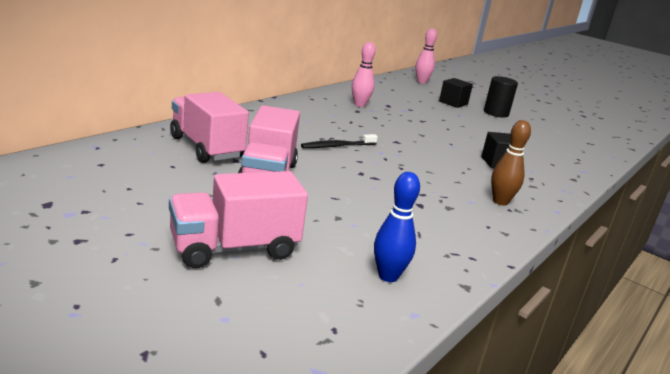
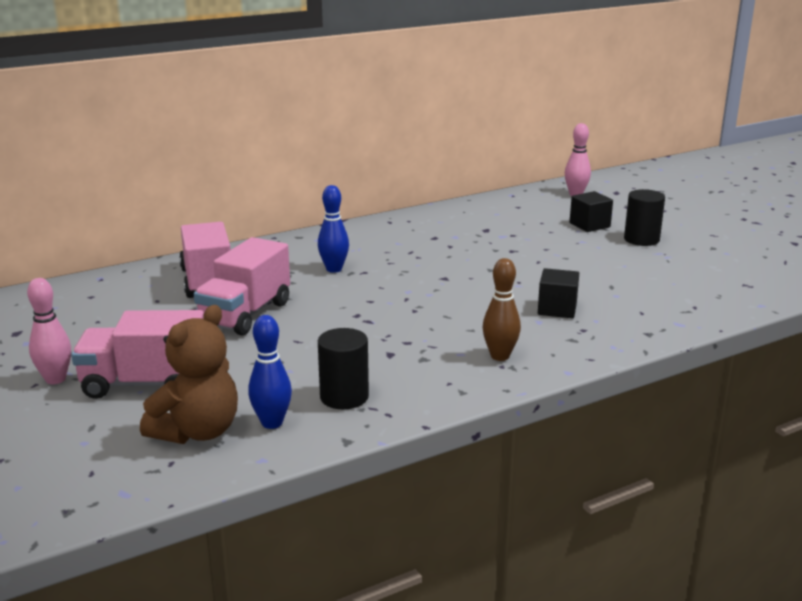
camera: 25 degrees right, 0 degrees up
black toothbrush [301,134,378,148] -> none
pink bowling pin [352,42,376,107] -> pink bowling pin moved to [27,278,71,384]
none -> brown teddy bear [140,305,238,444]
none -> blue bowling pin [318,185,349,273]
none -> black cylinder [318,328,369,409]

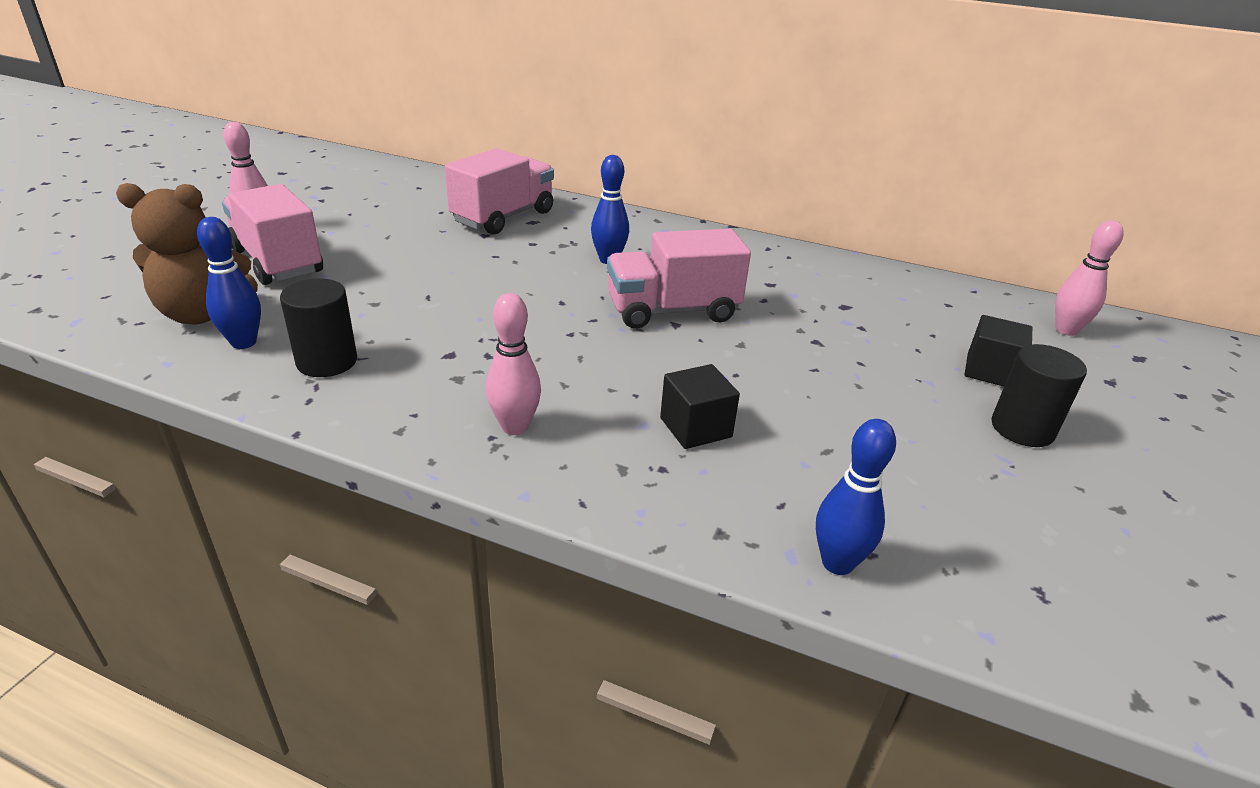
camera: 50 degrees right, 10 degrees up
pink truck [194,237,290,336] -> pink truck moved to [607,229,751,329]
brown bowling pin [483,258,521,361] -> pink bowling pin [486,293,541,435]
none -> blue bowling pin [816,419,896,575]

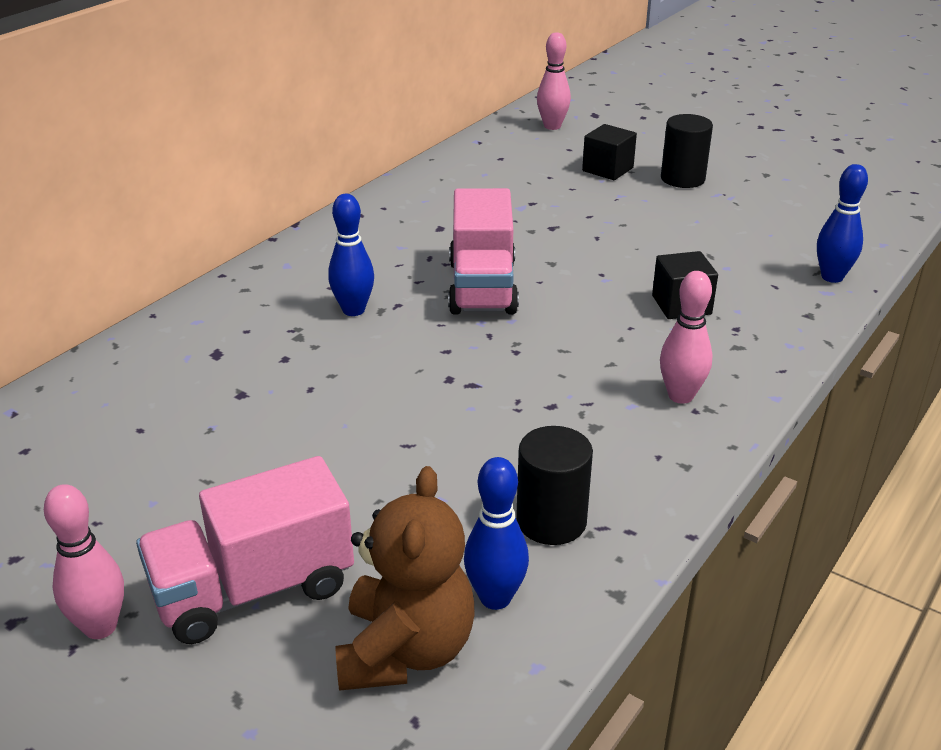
camera: 75 degrees left, 0 degrees up
pink truck [445,148,554,235] -> none

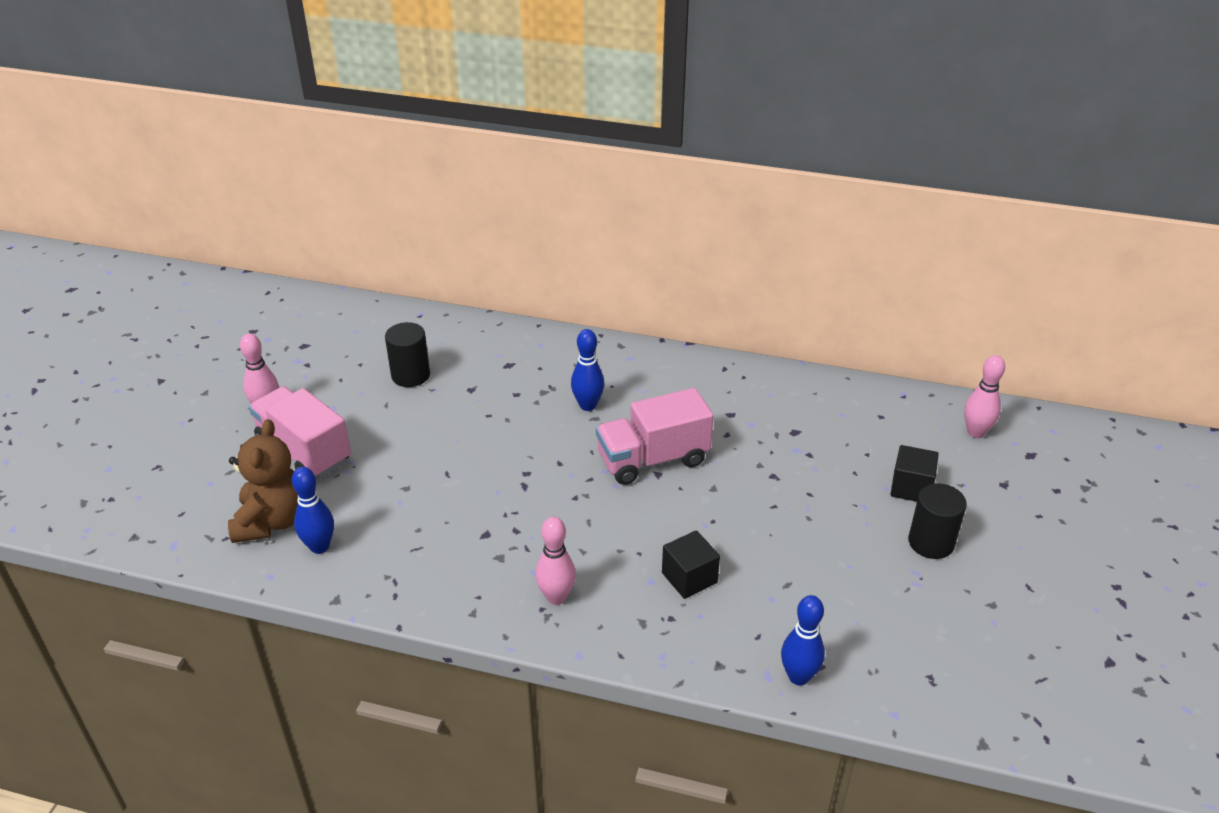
camera: 70 degrees right, 5 degrees up
brown teddy bear [335,466,475,691] -> brown teddy bear turned 75 degrees counterclockwise [228,419,298,543]
black cylinder [516,426,593,545] -> black cylinder moved to [385,322,430,387]

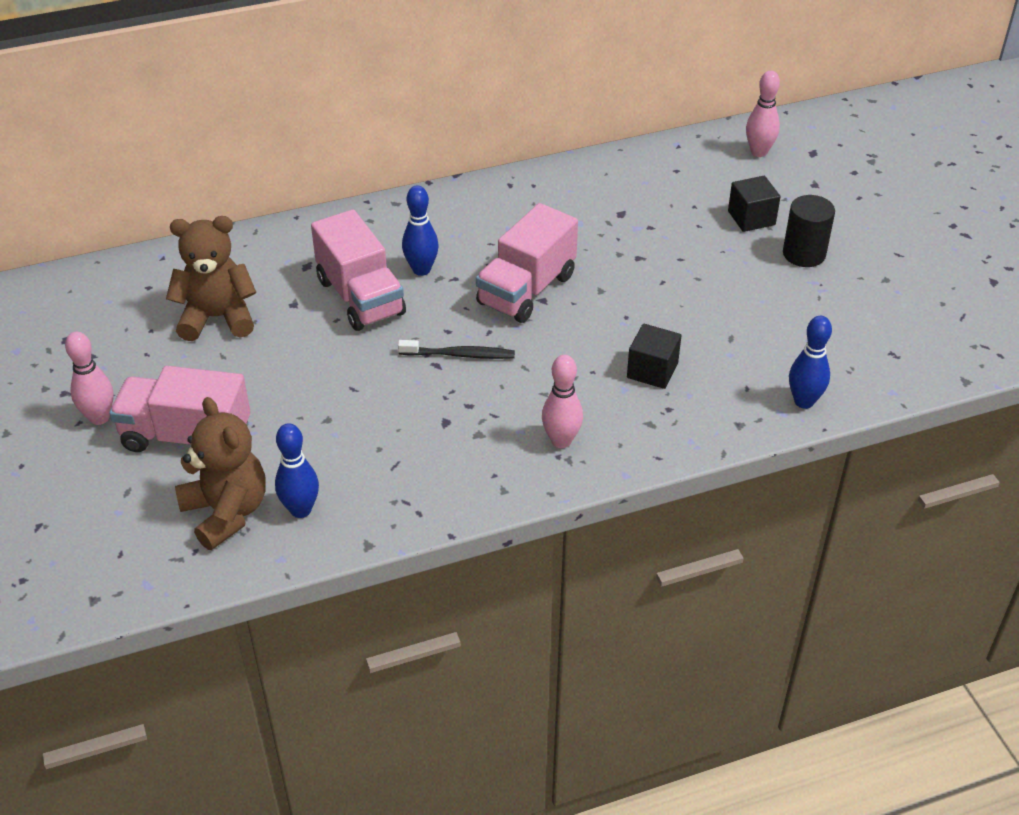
camera: 35 degrees left, 5 degrees up
black cylinder [385,322,430,387] -> brown teddy bear [166,216,257,341]
none -> pink truck [311,209,406,331]
none -> black toothbrush [398,340,515,359]

